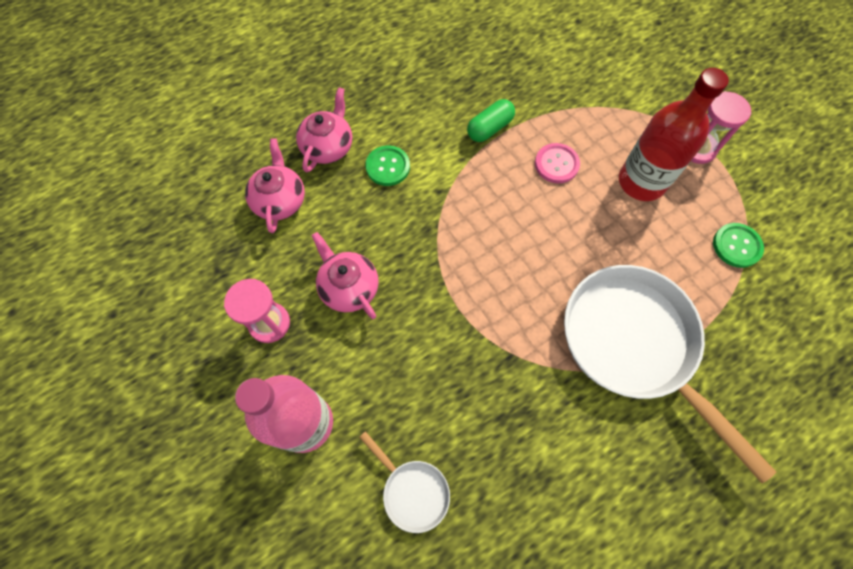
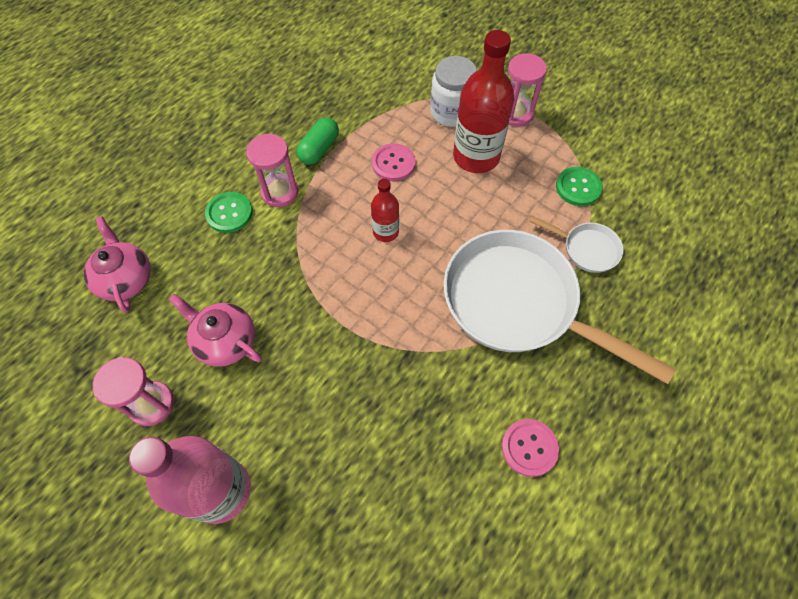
camera: 20 degrees left, 5 degrees down
pink teapot [296,87,352,172] -> none
white pan [359,431,450,533] -> white pan moved to [529,216,623,273]
none -> pink hourglass [246,134,298,207]
none -> red bottle [371,178,399,242]
none -> white jar [430,56,477,127]
none -> pink button [502,419,559,477]

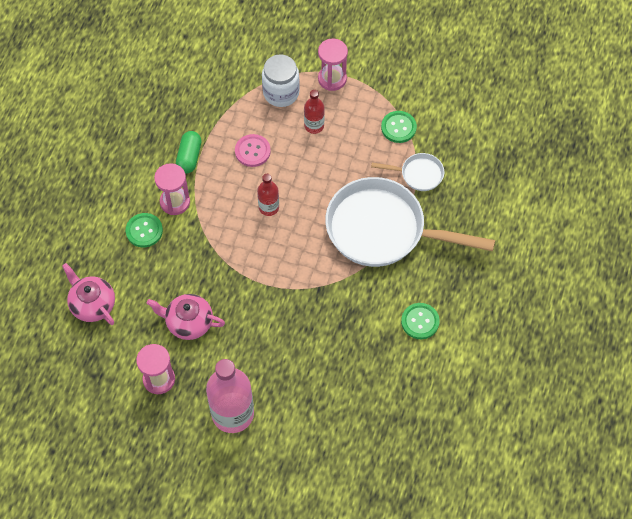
camera: 20 degrees left, 0 degrees up
red bottle [453,30,514,173] -> red bottle [304,90,325,134], size x0.52
pink button [502,419,559,477] -> green button [401,303,440,339]

